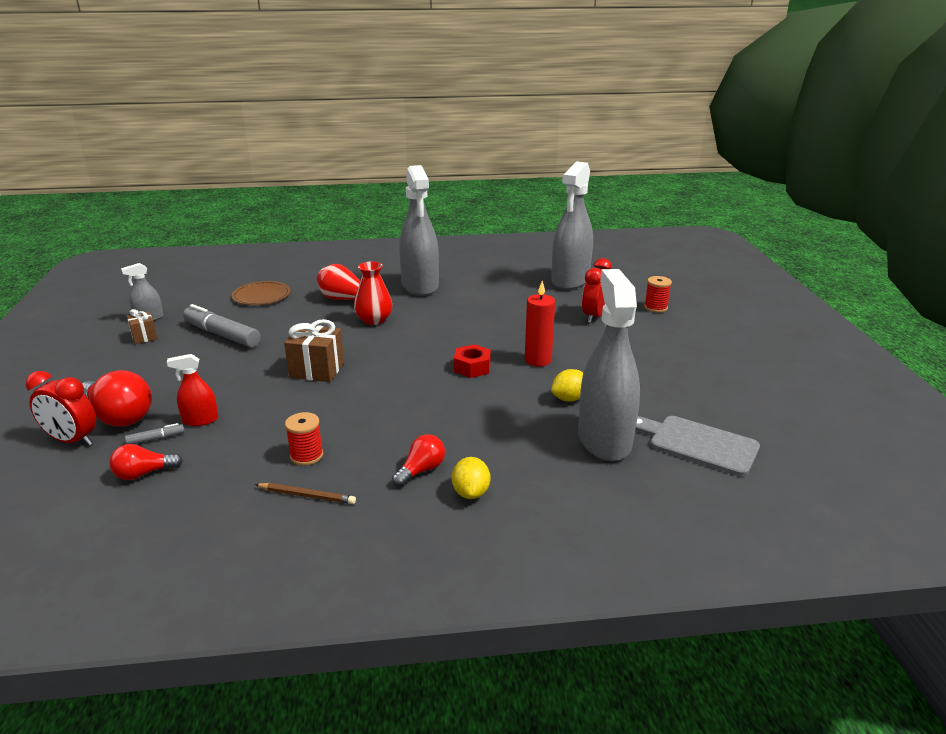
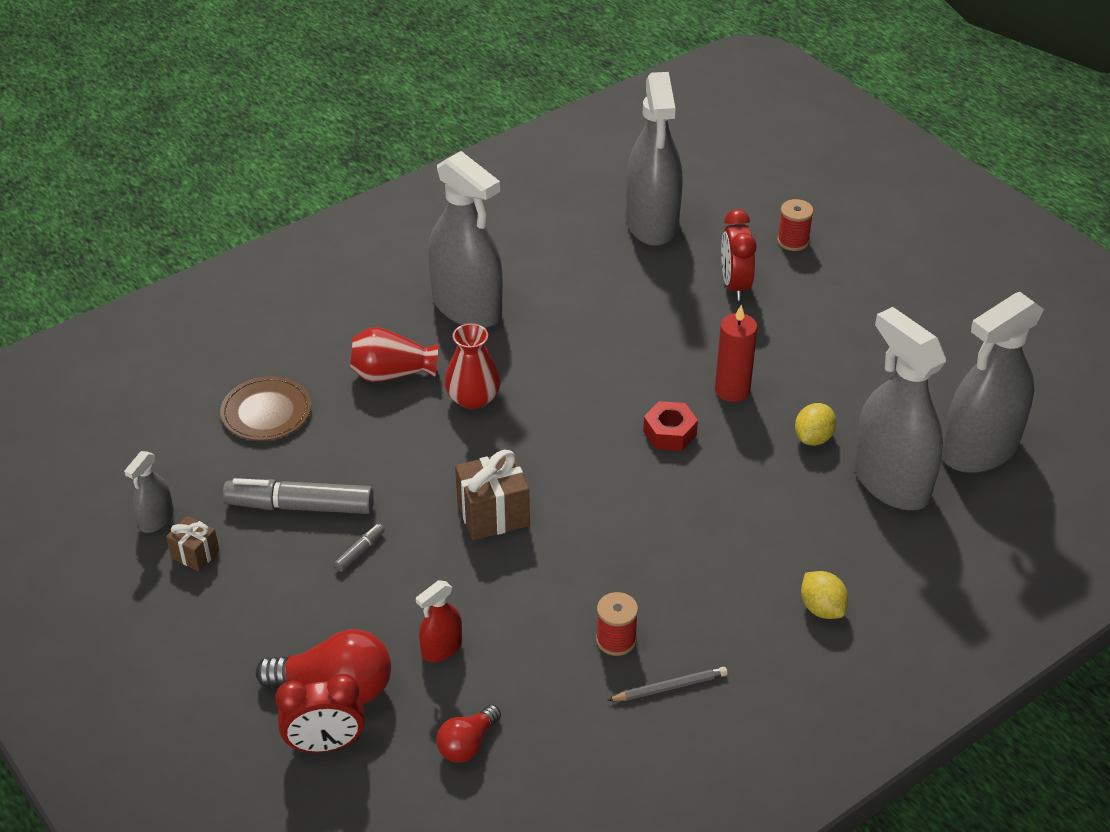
camera: 30 degrees left, 15 degrees up
grey marker [125,423,184,444] -> grey marker moved to [334,524,385,572]
brown pencil [255,483,356,504] -> grey pencil [607,667,728,701]
red light bulb [392,434,445,487] -> none
grey cutting board [635,416,760,476] -> grey spray bottle [942,292,1044,473]

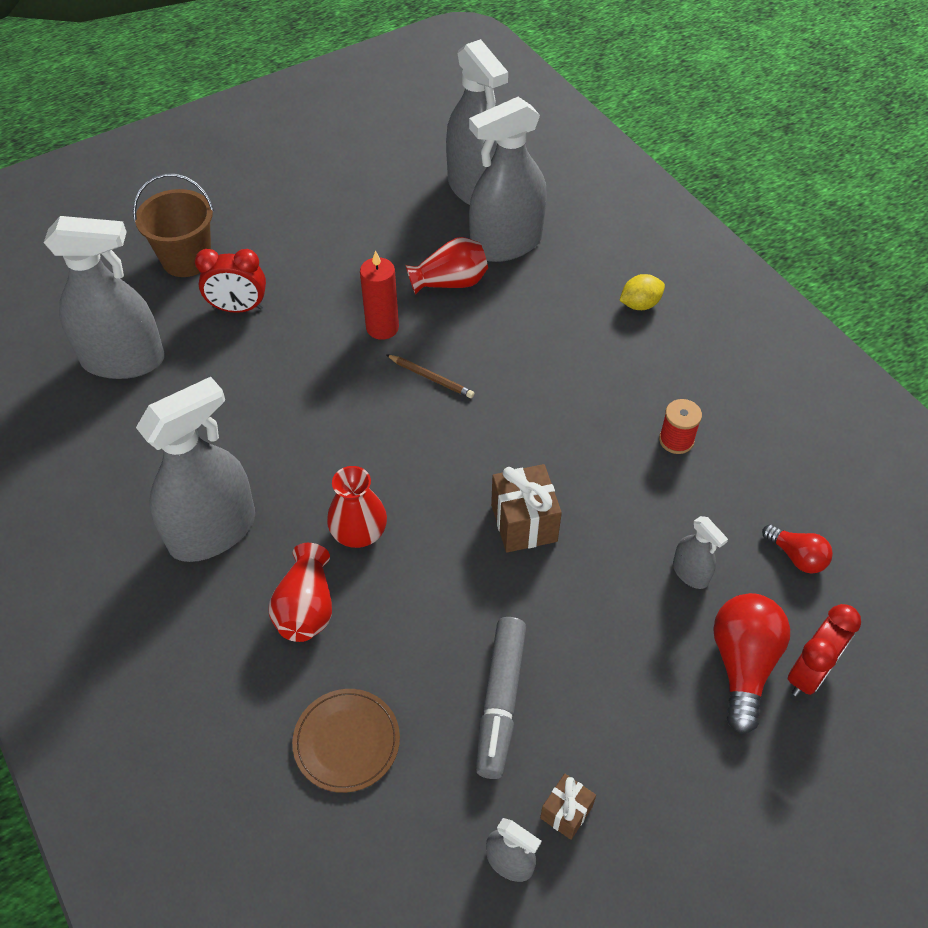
camera: 85 degrees left, 10 degrees up
red clock [275,674,365,753] -> red clock turned 45 degrees clockwise [788,604,861,696]
grey marker [334,524,385,572] -> none
red spray bottle [416,580,462,662] -> grey spray bottle [673,516,728,589]
grey pencil [607,667,728,701] -> none
red nut [643,401,698,451] -> brown pencil [386,354,474,398]
red spool [777,199,814,251] -> brown bucket [133,173,214,277]
yellow lemon [795,403,836,446] -> red vase [406,237,488,295]

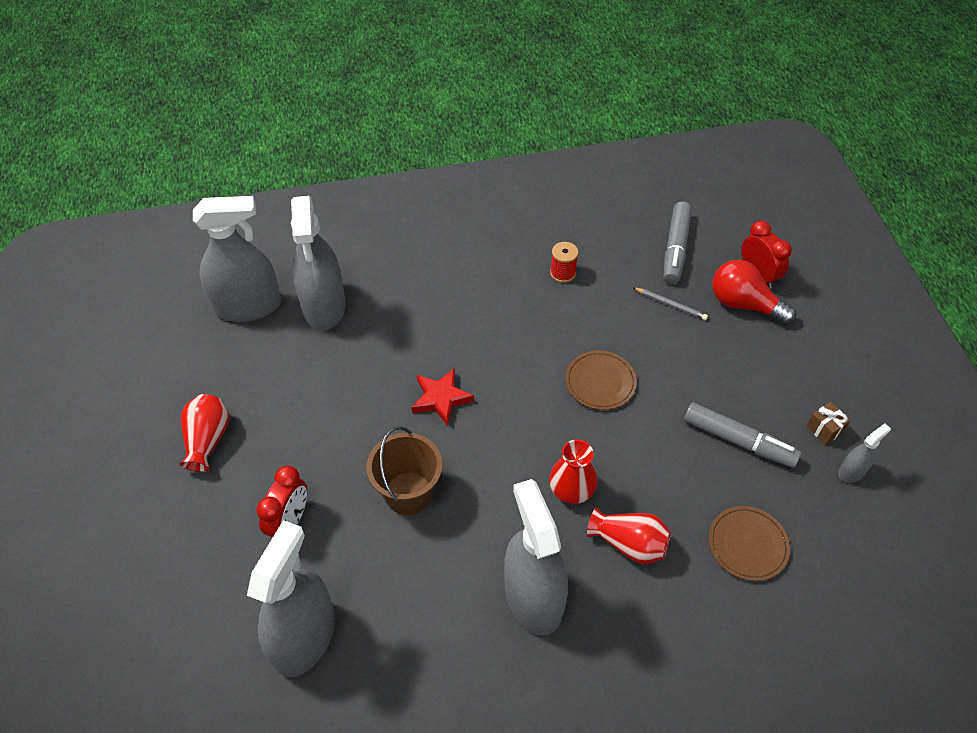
camera: 70 degrees left, 0 degrees up
brown bucket [133,173,214,277] -> brown bucket moved to [366,426,443,515]
red candle [360,250,399,340] -> none
brown pencil [386,354,474,398] -> red star [411,368,474,426]
red vase [406,237,488,295] -> red vase moved to [180,394,229,472]
brown gift [491,464,562,553] -> brown plate [565,350,637,410]
yellow lemon [619,274,665,310] -> none
grey spray bottle [673,516,728,589] -> grey pencil [632,287,708,320]
red light bulb [762,524,833,573] -> grey marker [664,201,692,284]

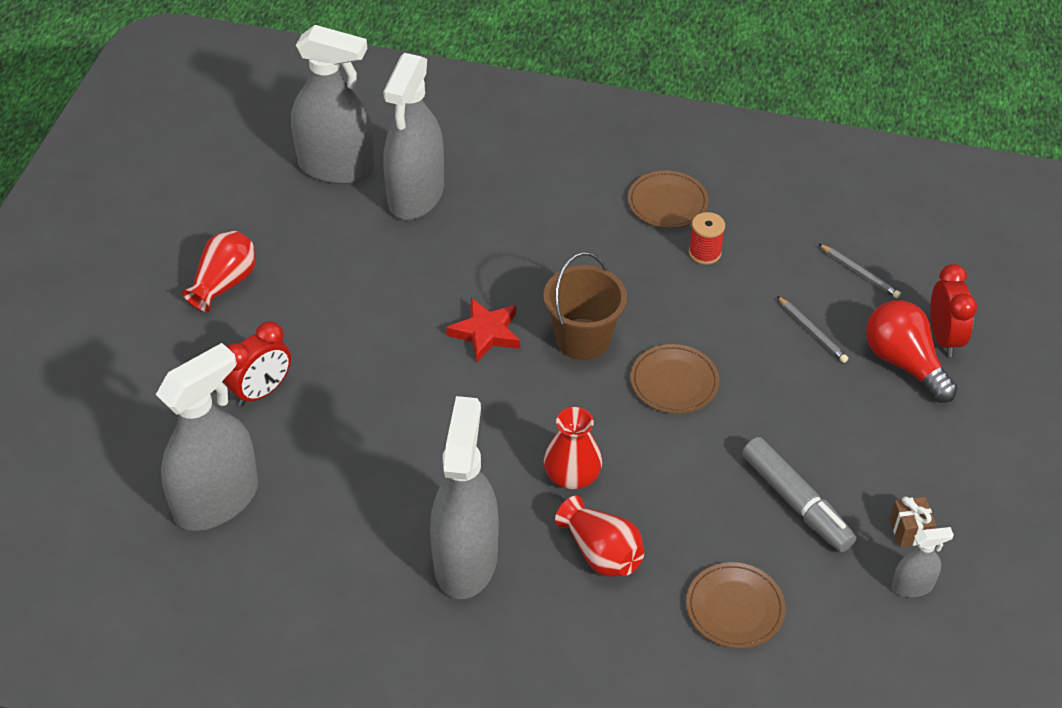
camera: 25 degrees right, 5 degrees down
brown bucket [366,426,443,515] -> brown bucket moved to [543,252,627,360]
grey marker [664,201,692,284] -> grey pencil [819,244,901,299]
none -> brown plate [628,171,709,228]

